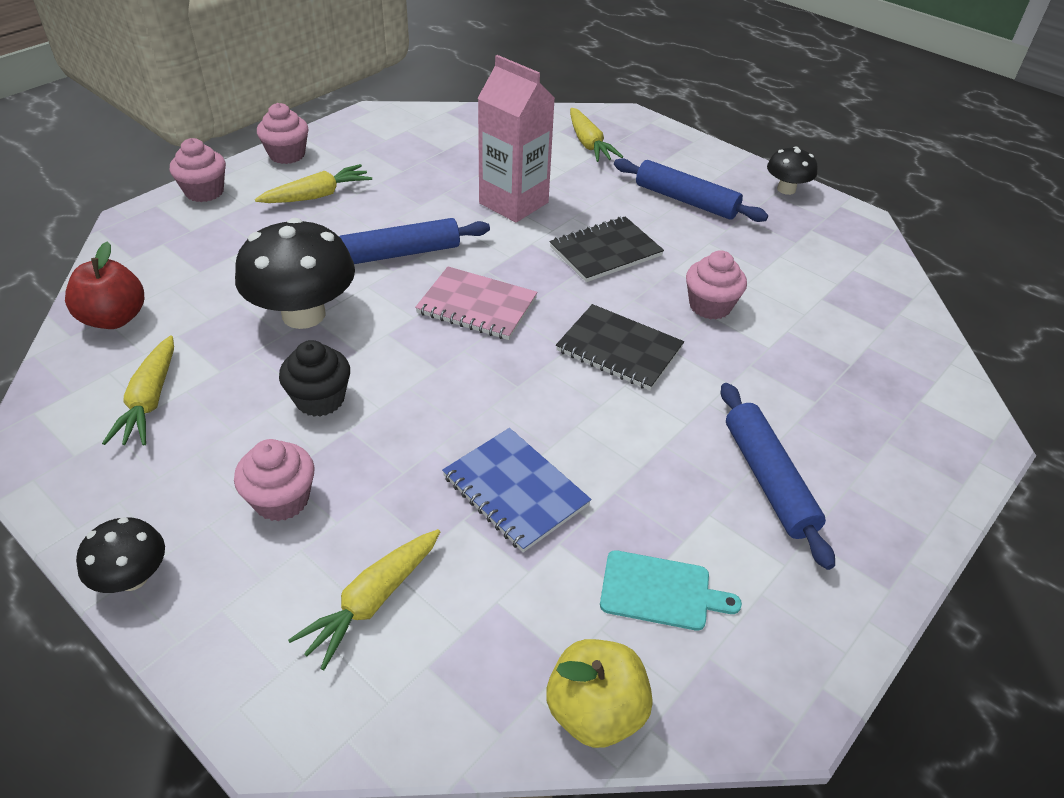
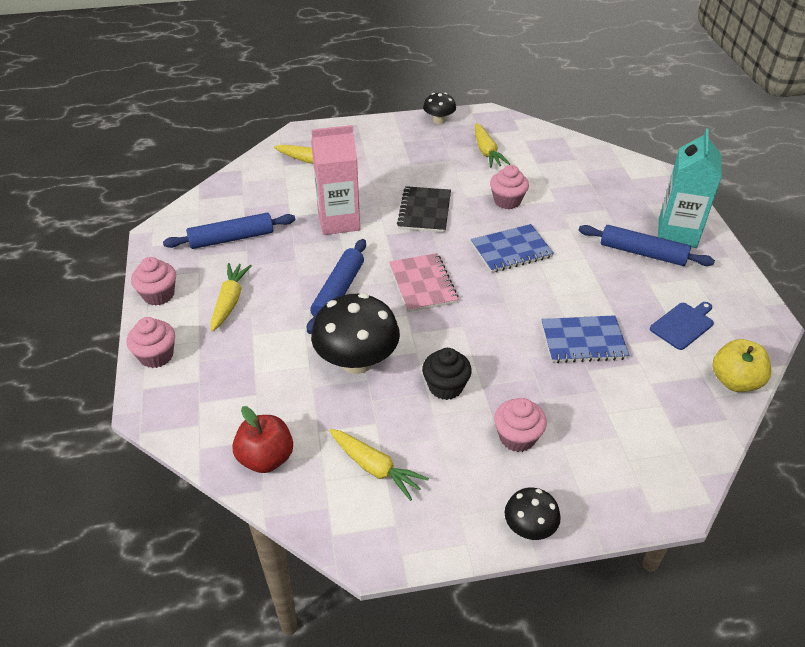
camera: 50 degrees left, 0 degrees up
yellow carrot [288,529,440,670] -> yellow carrot moved to [475,123,510,168]
pink notebook [415,267,537,340] -> pink notebook turned 75 degrees counterclockwise [389,253,459,312]
black notebook [556,304,684,390] -> blue notebook [471,224,554,273]
turquoise cutting board [600,550,742,631] -> blue cutting board [650,302,714,350]
blue rolling pin [614,158,768,222] -> blue rolling pin moved to [163,213,295,249]
none -> turquoise carton [658,128,722,248]

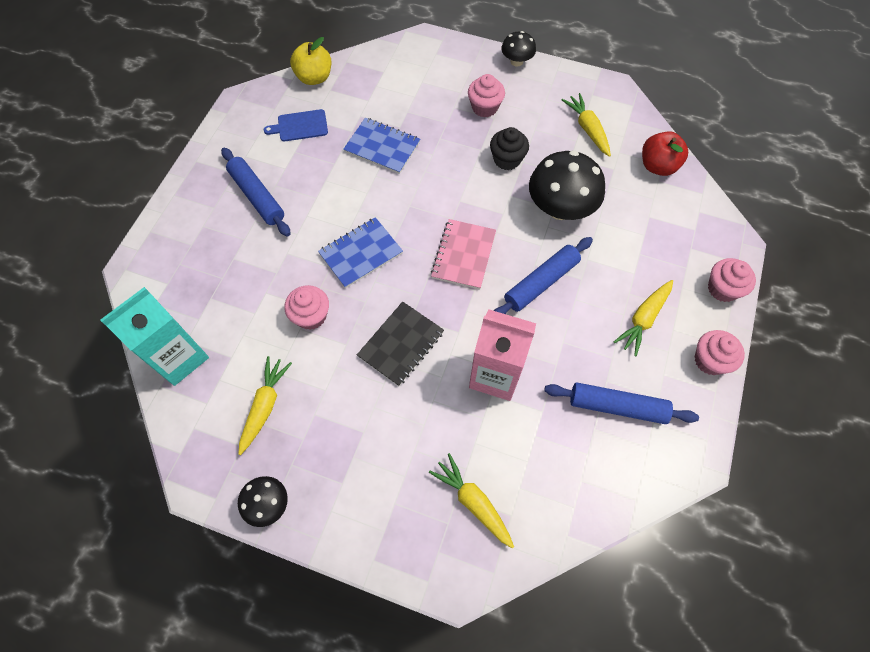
camera: 150 degrees left, 20 degrees up
blue notebook [471,224,554,273] -> blue notebook turned 45 degrees counterclockwise [318,217,403,288]
turquoise carton [658,128,722,248] -> turquoise carton moved to [100,287,209,386]

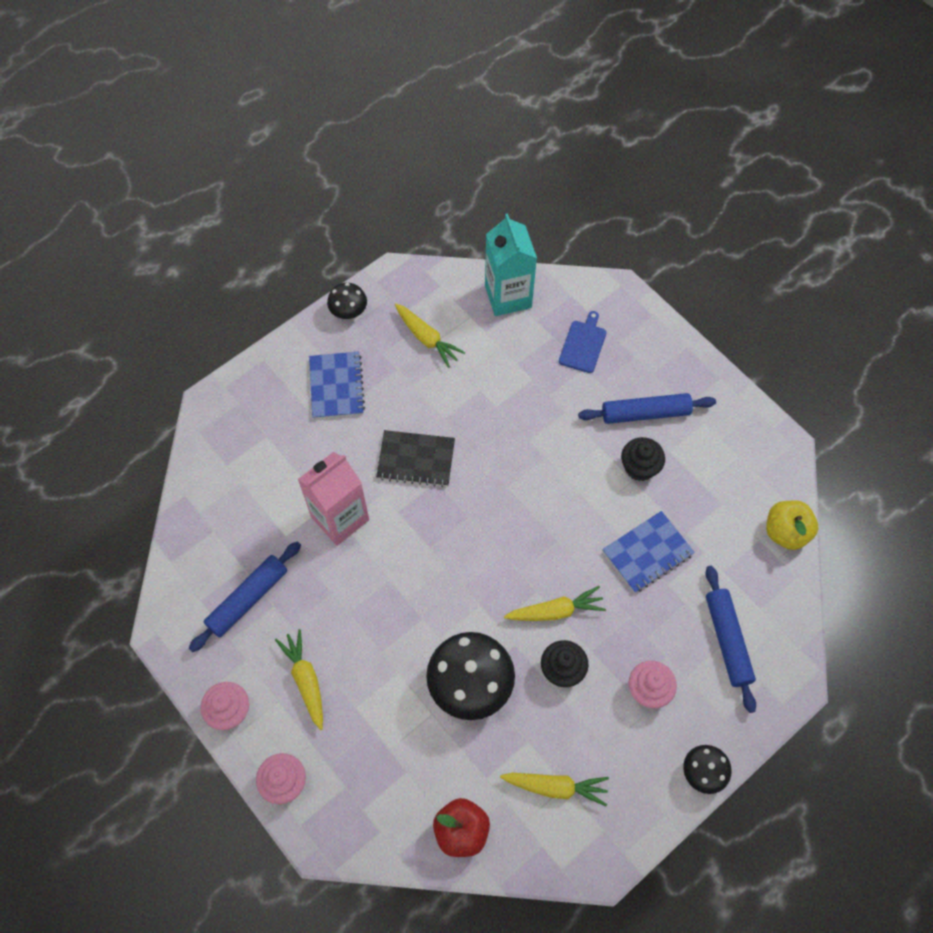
camera: 120 degrees right, 0 degrees up
blue cutting board [264,109,328,141] -> blue cutting board moved to [559,311,607,373]
pink cupcake [284,285,329,330] -> none
blue notebook [318,217,403,288] -> blue notebook moved to [309,351,365,419]
black notebook [357,302,444,386] -> black notebook turned 60 degrees counterclockwise [376,430,455,487]
yellow carrot [429,453,514,549] -> yellow carrot moved to [504,586,606,621]
pink notebook [431,219,496,289] -> none
blue rolling pin [494,237,593,314] -> blue rolling pin moved to [705,566,756,713]
none -> black cupcake [621,437,665,481]

